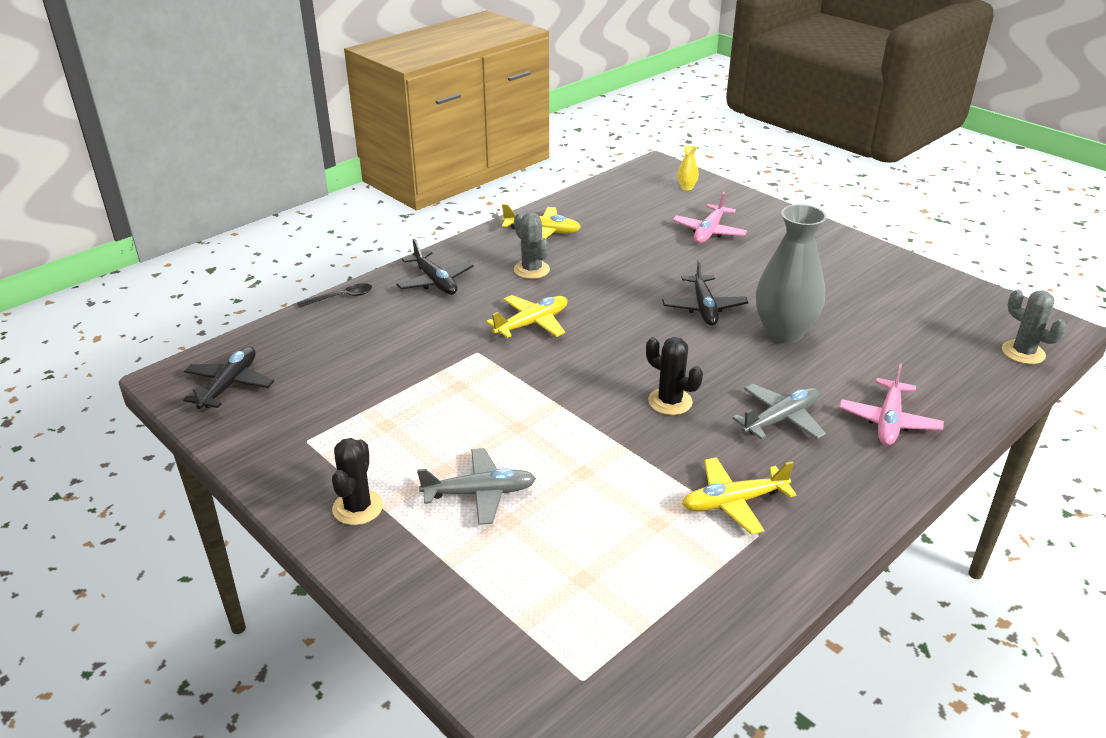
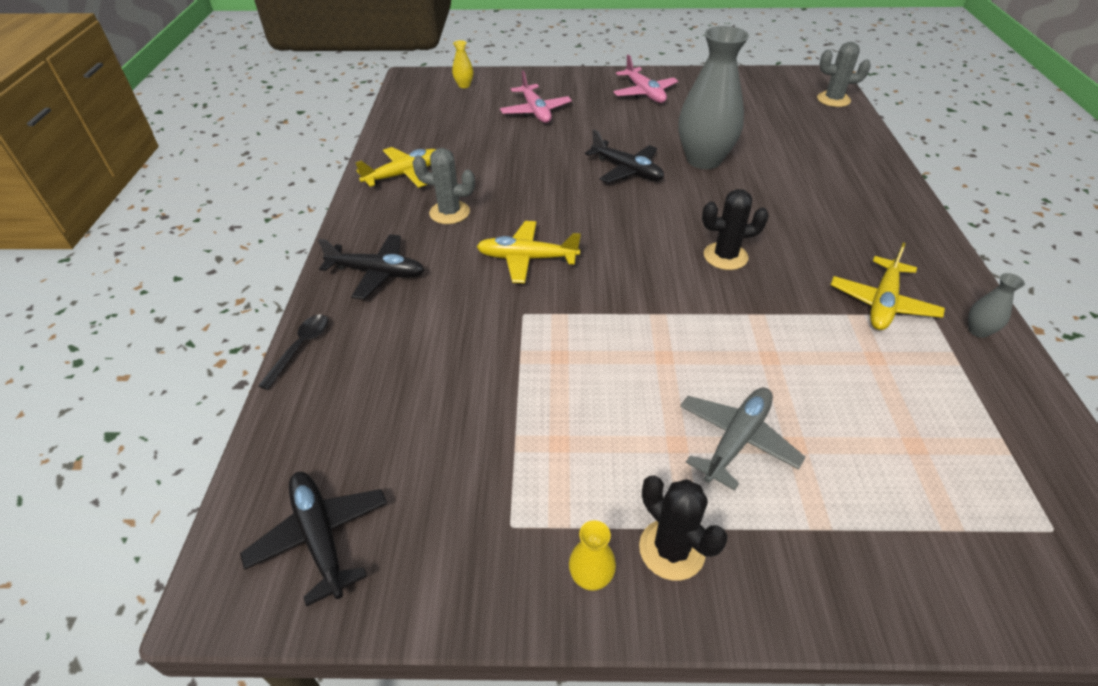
camera: 45 degrees left, 10 degrees up
yellow plane [486,295,567,338] -> yellow plane turned 90 degrees counterclockwise [476,221,581,283]
grey plane [732,384,826,440] -> none
pink plane [839,364,944,446] -> pink plane moved to [613,55,678,103]
none -> yellow vase [569,520,616,591]
none -> grey vase [968,273,1025,338]

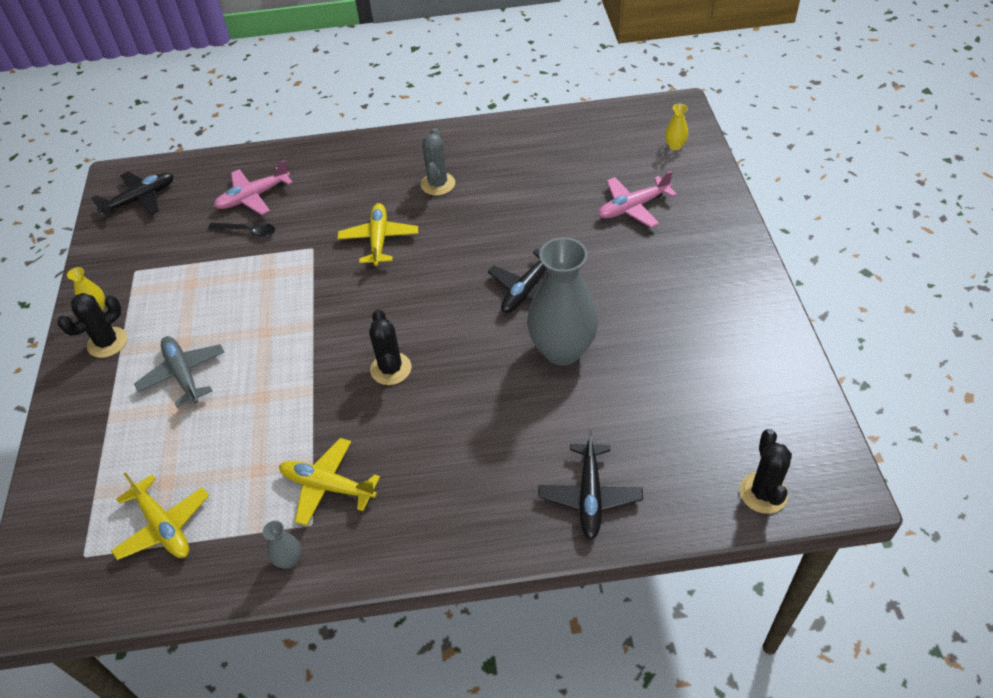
camera: 85 degrees right, 5 degrees up
black spoon [258,314,328,390] -> black spoon moved to [208,223,275,237]
black plane [318,234,424,300] -> black plane moved to [538,429,643,539]
yellow plane [355,147,436,188] -> yellow plane moved to [111,472,209,560]
pink plane [613,55,678,103] -> pink plane moved to [214,160,293,215]
grey plane [680,388,806,491] -> grey plane turned 150 degrees counterclockwise [134,336,224,408]
grey cactus [817,42,871,107] -> black cactus [740,429,792,514]

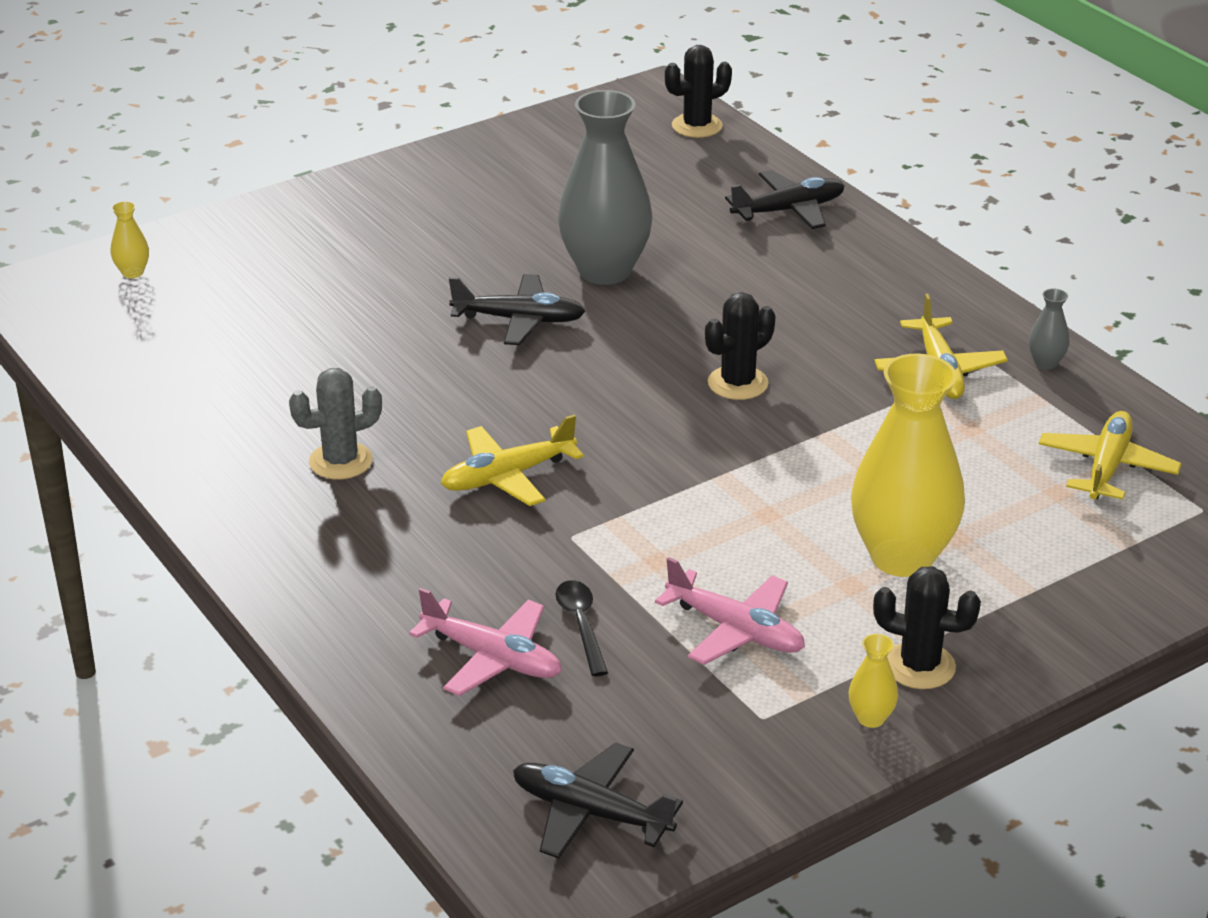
camera: 120 degrees left, 15 degrees down
grey plane [134,336,224,408] -> yellow vase [851,354,965,577]
pink plane [598,171,677,228] -> pink plane moved to [655,557,805,665]

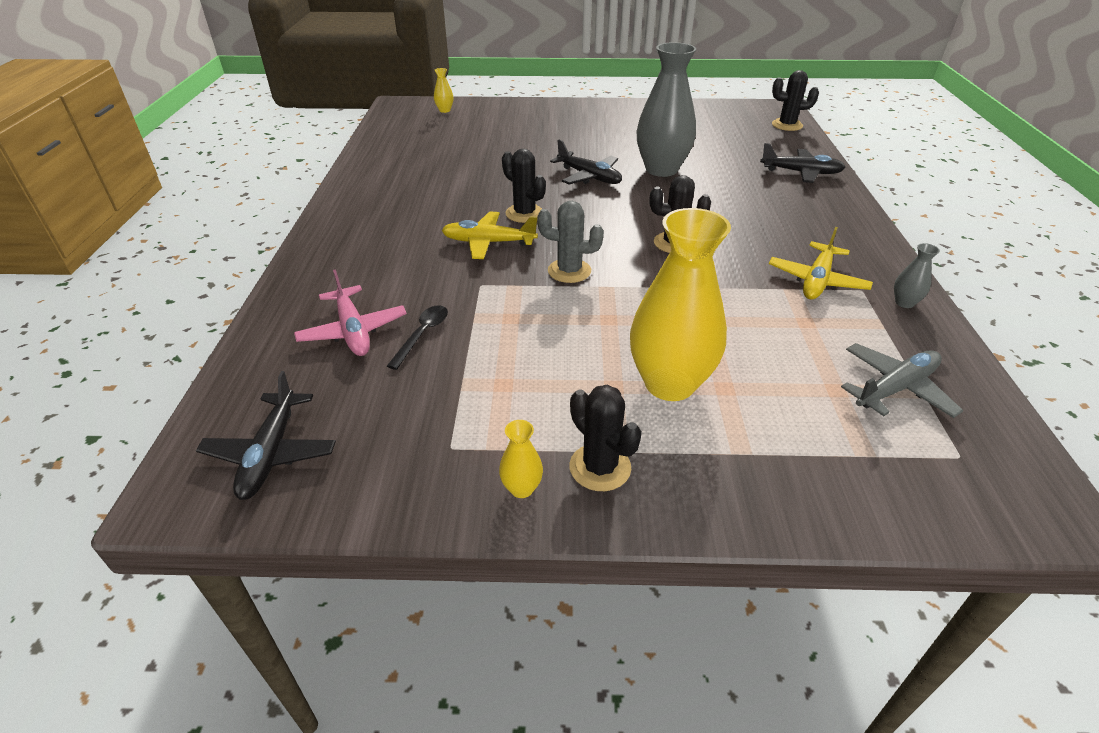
camera: 35 degrees right, 5 degrees up
grey cactus [289,368,382,479] -> grey cactus moved to [537,201,604,283]
black plane [513,742,683,859] -> black plane turned 150 degrees counterclockwise [196,371,336,500]
pink plane [655,557,805,665] -> none
yellow plane [1039,411,1182,499] -> grey plane [841,343,963,418]
none -> black cactus [502,149,546,223]

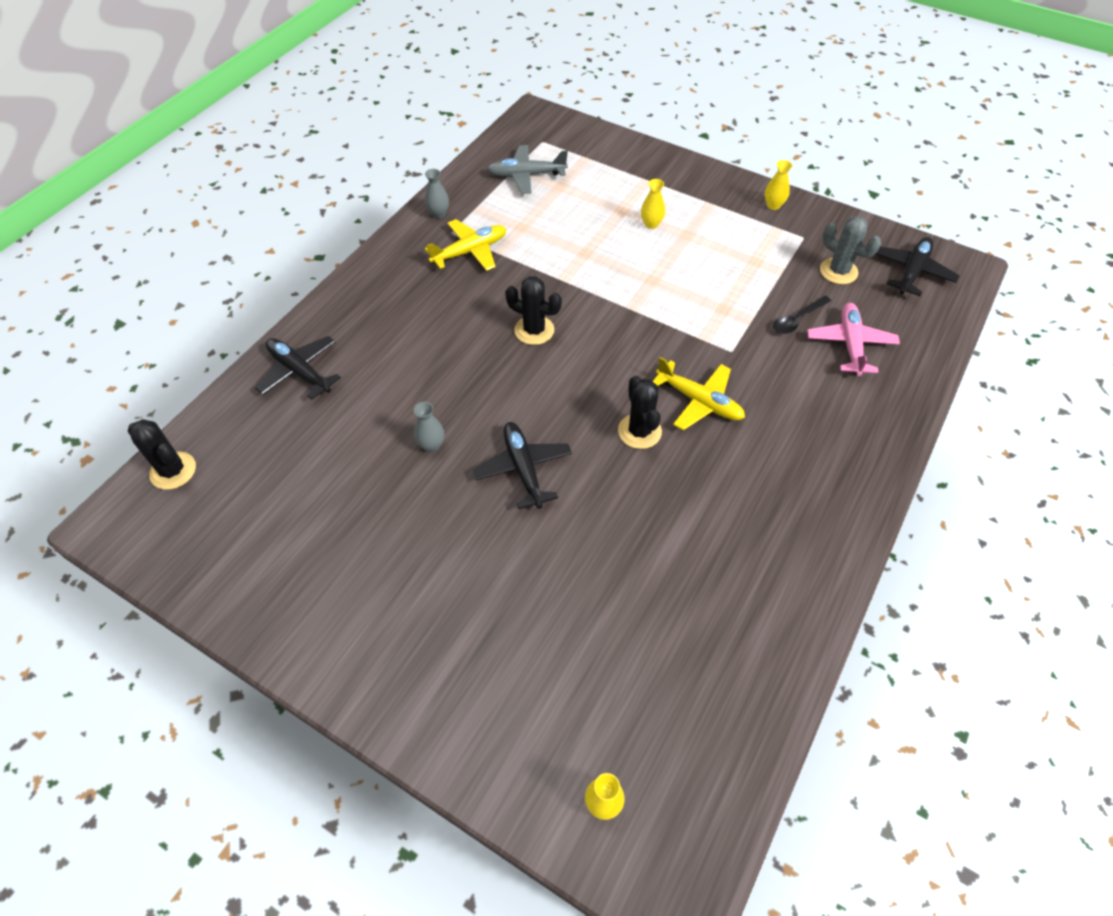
camera: 150 degrees left, 15 degrees up
grey cactus [537,201,604,283] -> grey cactus moved to [820,216,881,284]
black cactus [569,385,642,491] -> none
yellow vase [630,208,731,401] -> yellow vase [641,179,665,229], size x0.41
grey vase [636,42,696,177] -> grey vase [414,402,444,452], size x0.41

